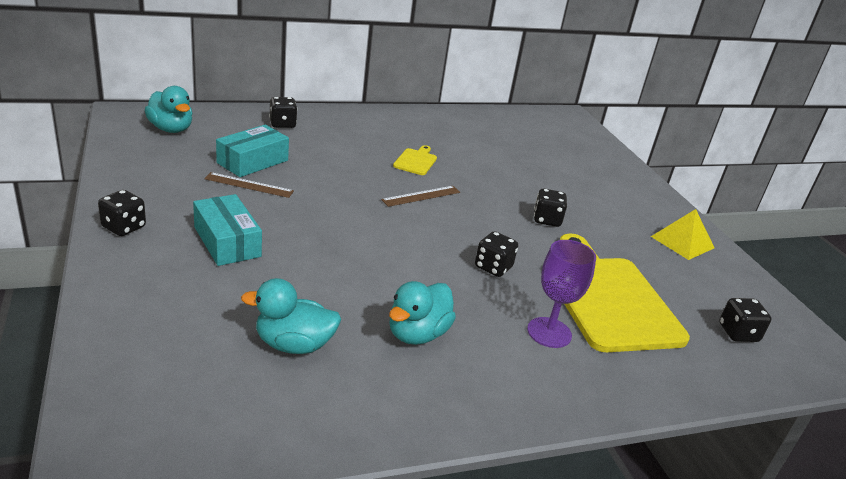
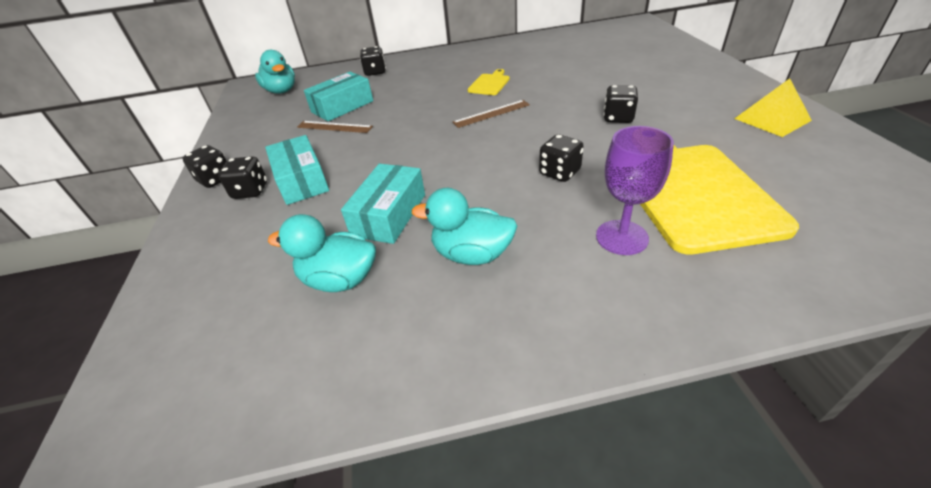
camera: 15 degrees right, 10 degrees up
turquoise duck [389,281,456,345] -> turquoise duck turned 60 degrees clockwise [412,188,517,265]
black dice [719,298,772,342] -> black dice moved to [218,156,267,199]
none -> turquoise box [341,164,425,244]

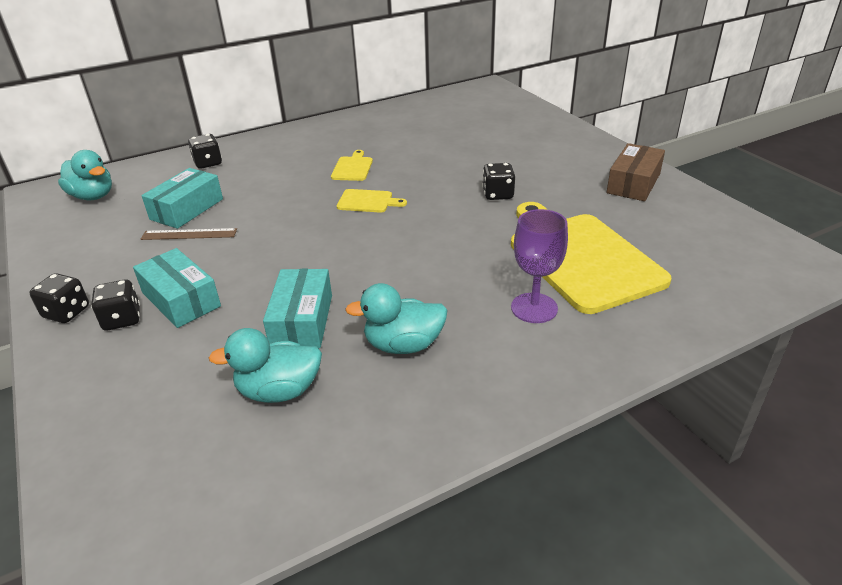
camera: 20 degrees left, 5 degrees down
brown ruler [452,100,530,128] -> yellow cutting board [337,189,407,213]
black dice [539,134,584,182] -> none
yellow pyramid [734,78,812,137] -> brown box [607,143,665,201]

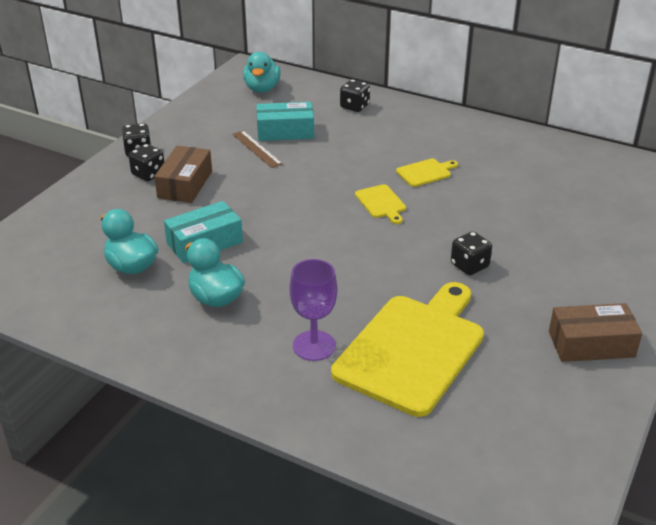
camera: 55 degrees right, 0 degrees up
turquoise box [133,248,221,328] -> brown box [154,146,212,203]

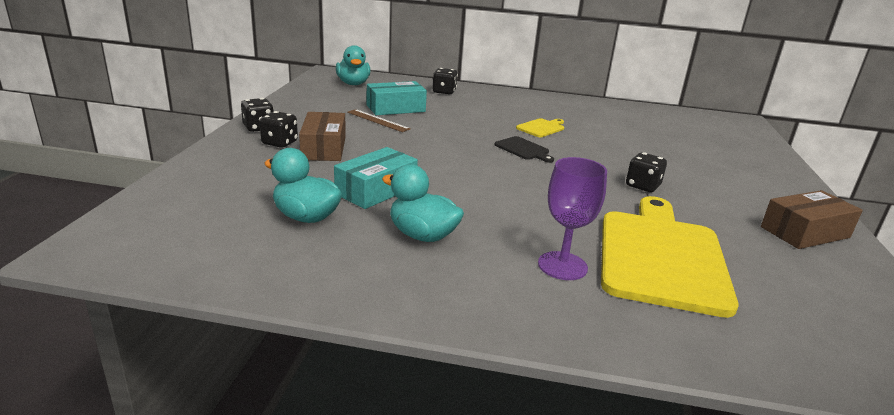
camera: 20 degrees left, 10 degrees down
yellow cutting board [355,184,406,224] -> black cutting board [495,136,554,163]

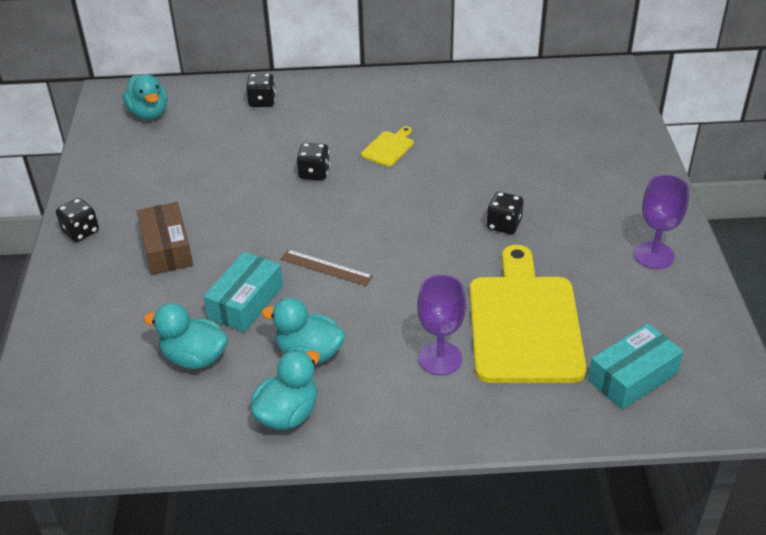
camera: 10 degrees left, 15 degrees up
black dice [259,111,298,148] -> black dice moved to [296,143,330,180]
brown ruler [347,109,411,132] -> brown ruler moved to [281,250,373,286]
turquoise box [367,81,427,115] -> turquoise box moved to [588,324,684,410]
black cutting board [495,136,554,163] -> none
brown box [761,190,863,249] -> purple goblet [634,175,689,269]
none -> turquoise duck [251,350,320,430]

